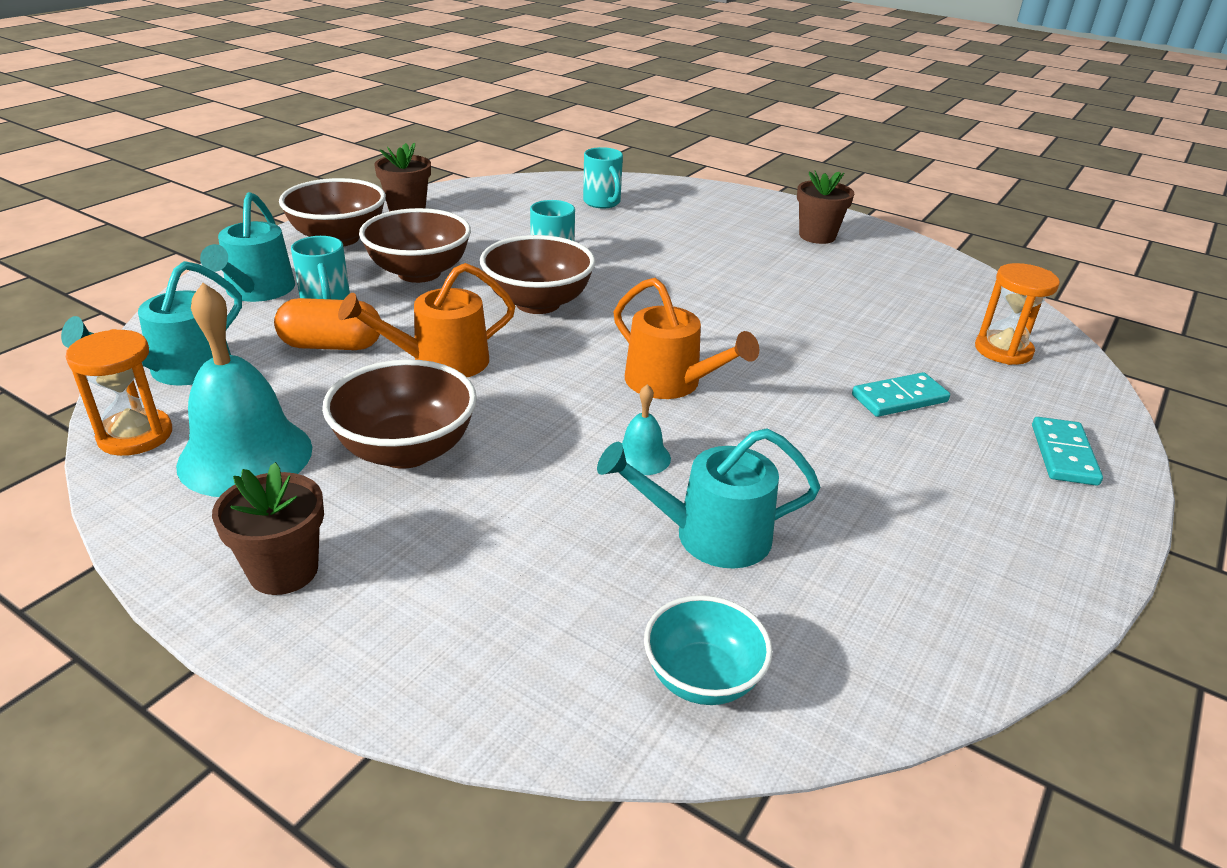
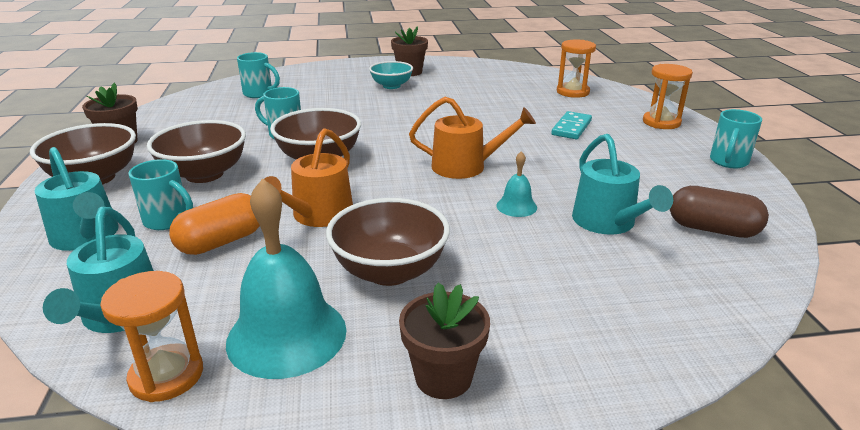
camera: 40 degrees left, 5 degrees down
turquoise watering can [597,428,820,569] -> turquoise watering can turned 60 degrees counterclockwise [572,134,673,235]
turquoise bowl [644,595,773,705] -> turquoise bowl moved to [369,61,413,89]
turquoise domino [1032,417,1103,486] -> orange hourglass [643,64,693,129]
none -> brown capsule [670,186,769,238]
none -> turquoise mug [710,109,762,168]

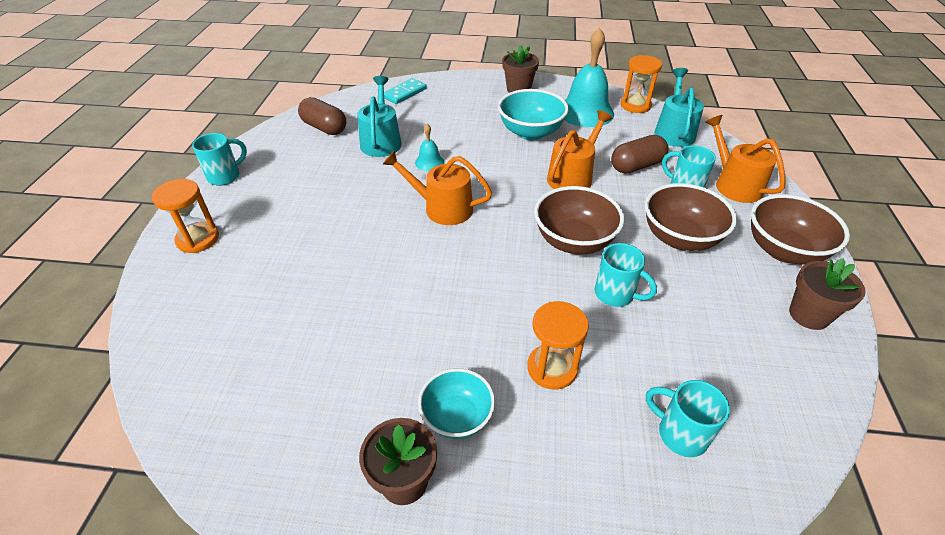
camera: 165 degrees left, 15 degrees up
turquoise watering can [35,147,119,251] -> orange watering can [705,115,785,203]
orange capsule [169,193,260,255] -> brown capsule [611,135,668,174]
brown bowl [326,198,450,286] -> turquoise bowl [498,89,569,140]
turquoise domino [551,111,592,139] -> turquoise domino moved to [384,78,427,104]
orange hourglass [557,40,596,98] -> orange hourglass moved to [527,301,589,390]

